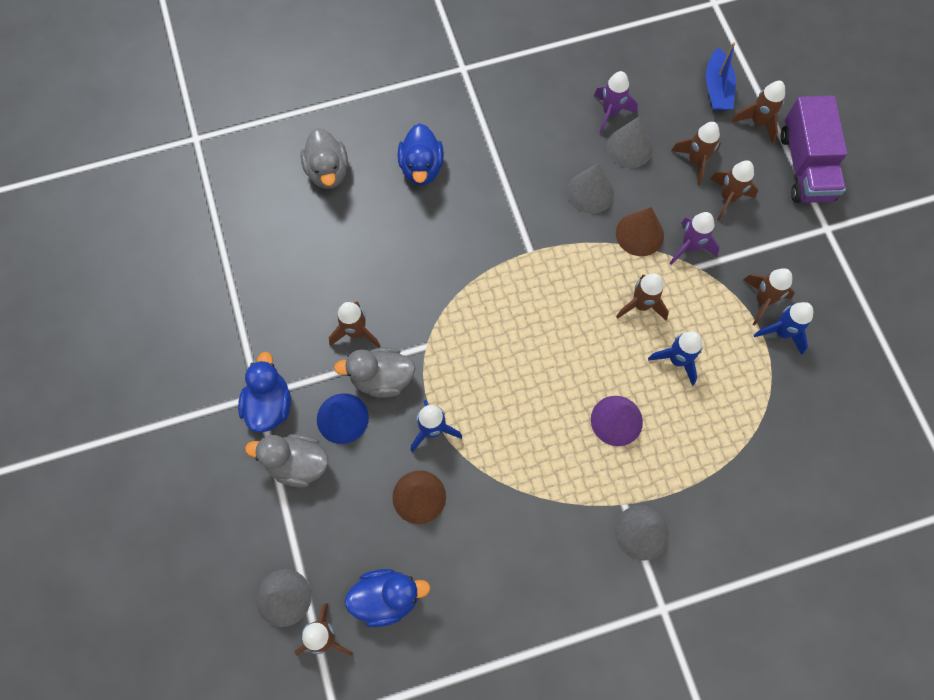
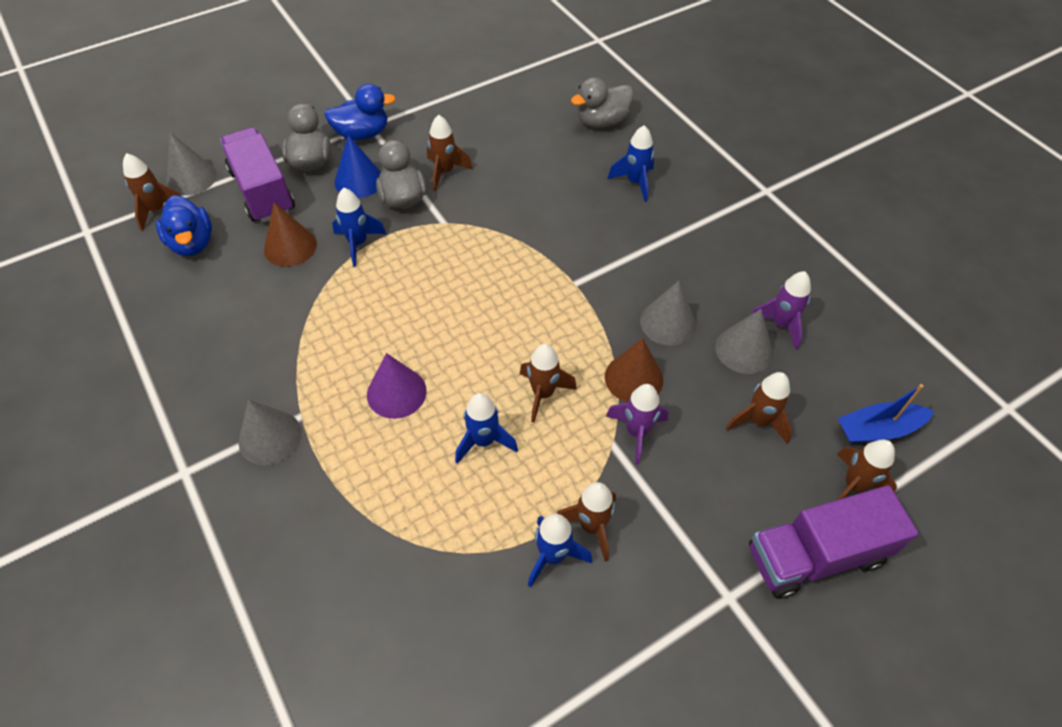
camera: 75 degrees right, 15 degrees down
blue duck [398,123,444,185] -> blue rocket [608,125,654,202]
brown rocket [710,160,758,221] -> none
none -> purple truck [220,127,295,223]

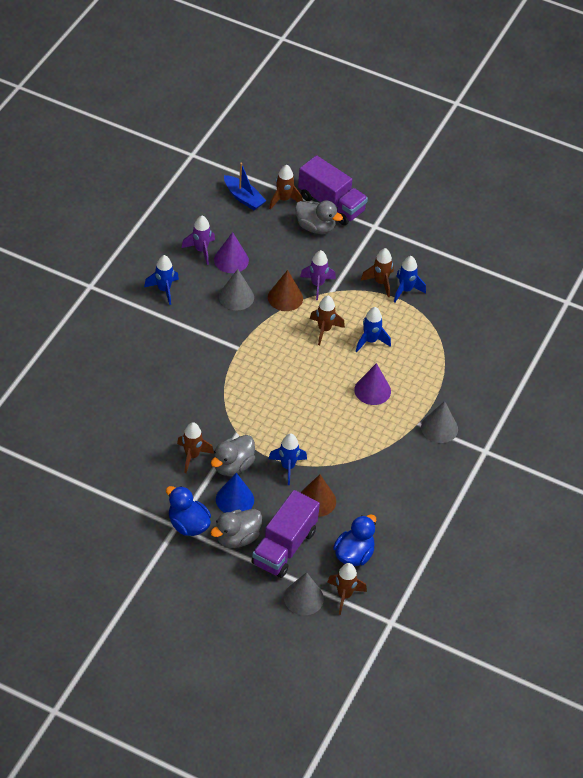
camera: 125 degrees left, 5 degrees down
grey duck [571,77,634,128] -> grey duck moved to [295,201,343,234]
blue rocket [608,125,654,202] -> blue rocket moved to [144,255,179,305]
grey cone [715,309,773,374] -> purple cone [214,232,249,273]
brown rocket [726,372,792,444] -> none

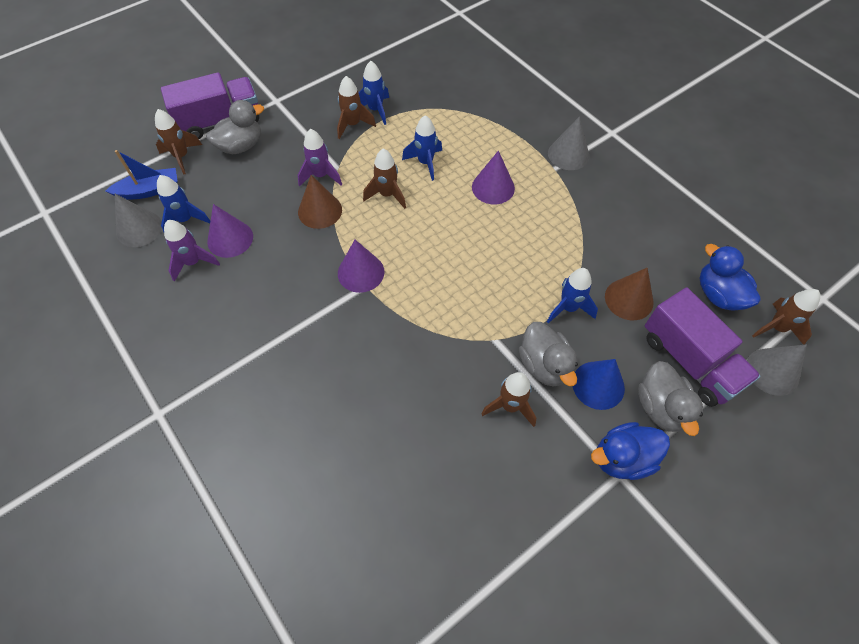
camera: 60 degrees left, 10 degrees up
blue rocket [144,255,179,305] -> blue rocket moved to [157,175,210,232]
grey cone [219,269,254,310] -> grey cone moved to [115,194,162,247]
none -> purple cone [338,240,384,293]

